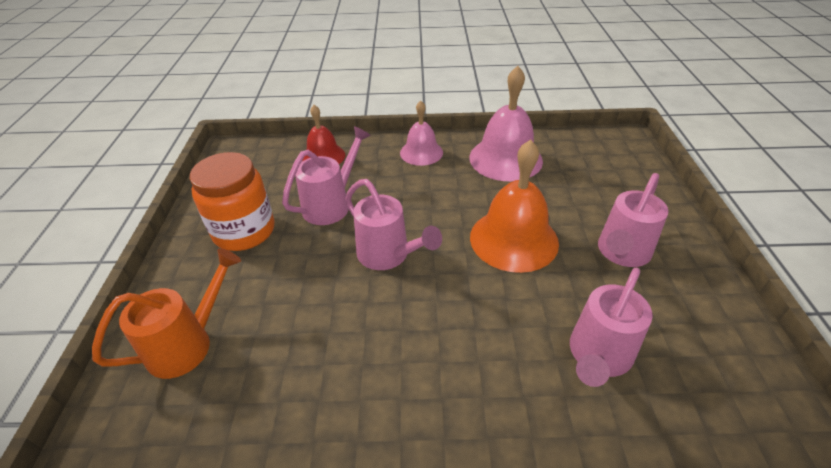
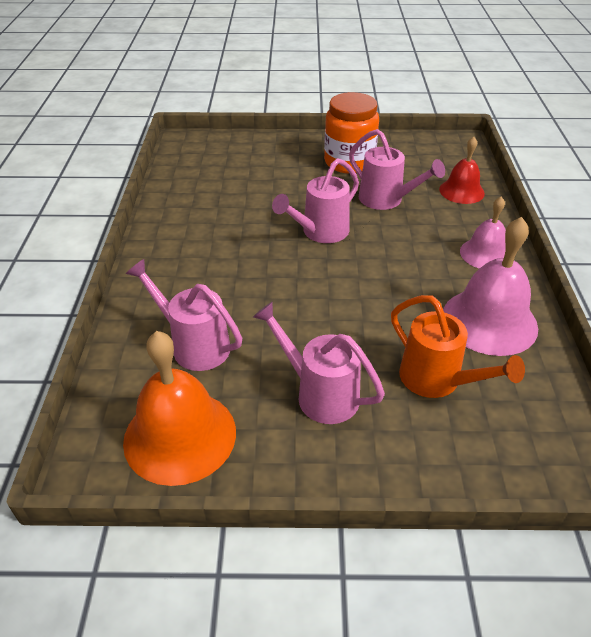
camera: 90 degrees right, 0 degrees up
orange watering can [92,248,241,379] -> orange watering can moved to [391,295,525,398]
orange bell [470,140,559,273] -> orange bell moved to [123,331,236,486]

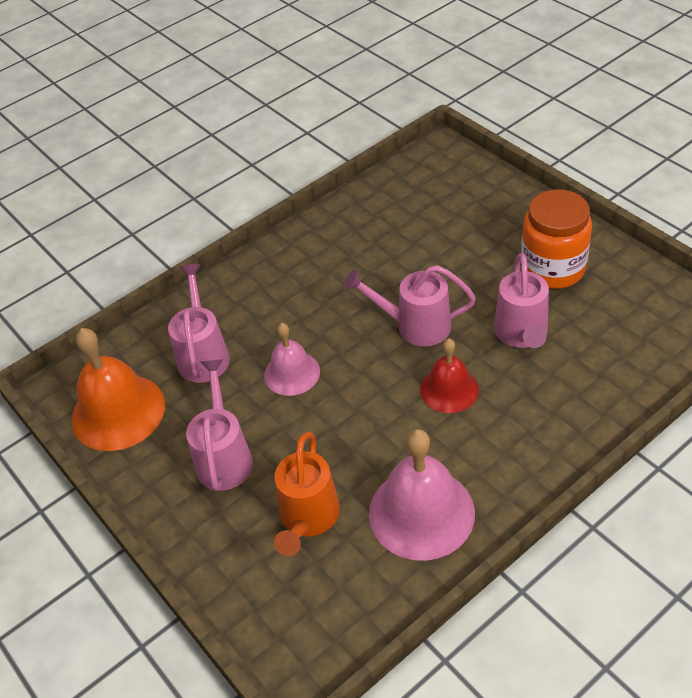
camera: 55 degrees right, 5 degrees up
red bell [439,137,485,204] -> red bell moved to [420,339,479,413]
pink bell [460,197,506,269] -> pink bell moved to [264,323,320,396]

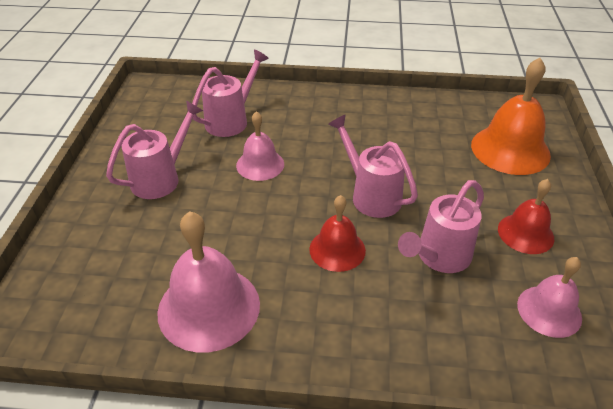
camera: 40 degrees right, 5 degrees down
orange bell [71,328,165,451] -> orange bell moved to [471,58,551,175]
orange watering can [274,432,340,556] -> none
orange jar [521,189,592,289] -> red bell [498,179,554,254]
none -> pink bell [517,257,582,338]

